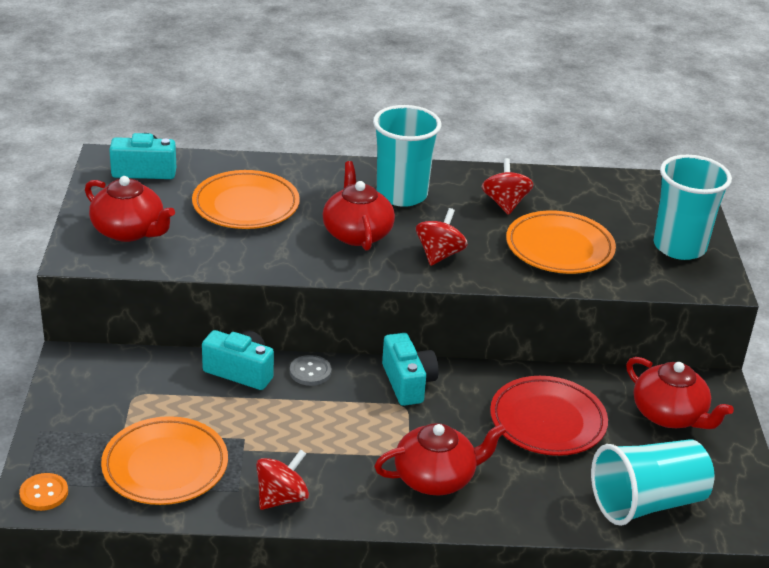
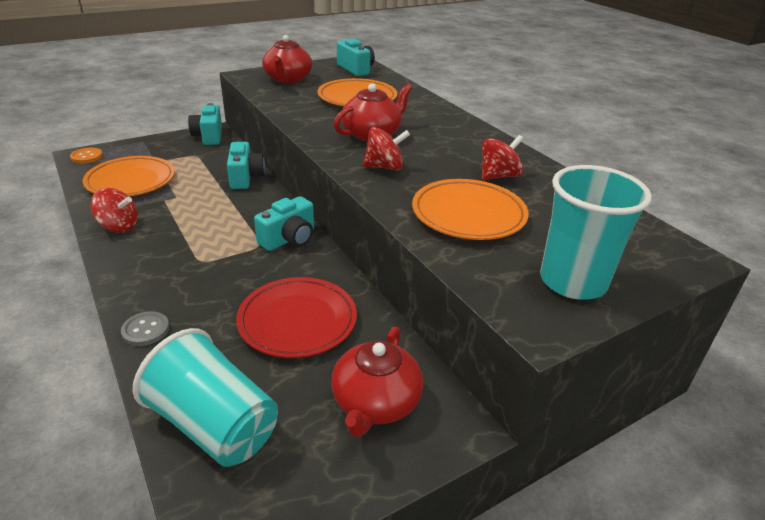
camera: 60 degrees right, 0 degrees up
grey button [290,355,332,386] -> grey button moved to [121,311,170,346]
turquoise cup [373,105,441,207] -> none
red teapot [374,423,506,495] -> none
none -> turquoise camera [188,103,222,145]

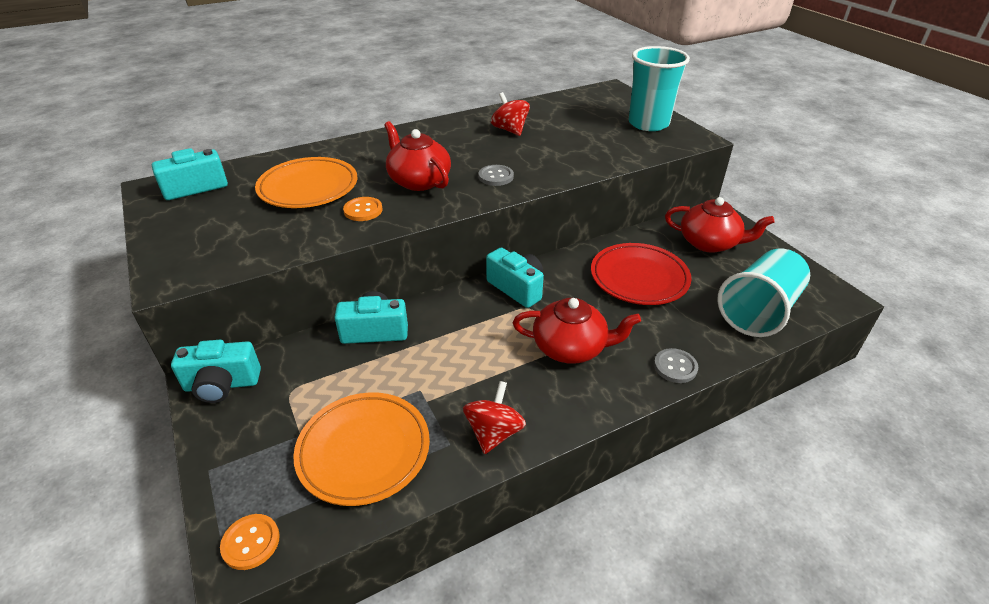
camera: 85 degrees left, 5 degrees up
red teapot [262,35,312,84] -> red teapot moved to [513,298,641,364]
red spinning top [363,127,410,170] -> grey button [478,165,514,186]
orange plate [412,179,529,240] -> none
none -> orange button [343,197,383,221]

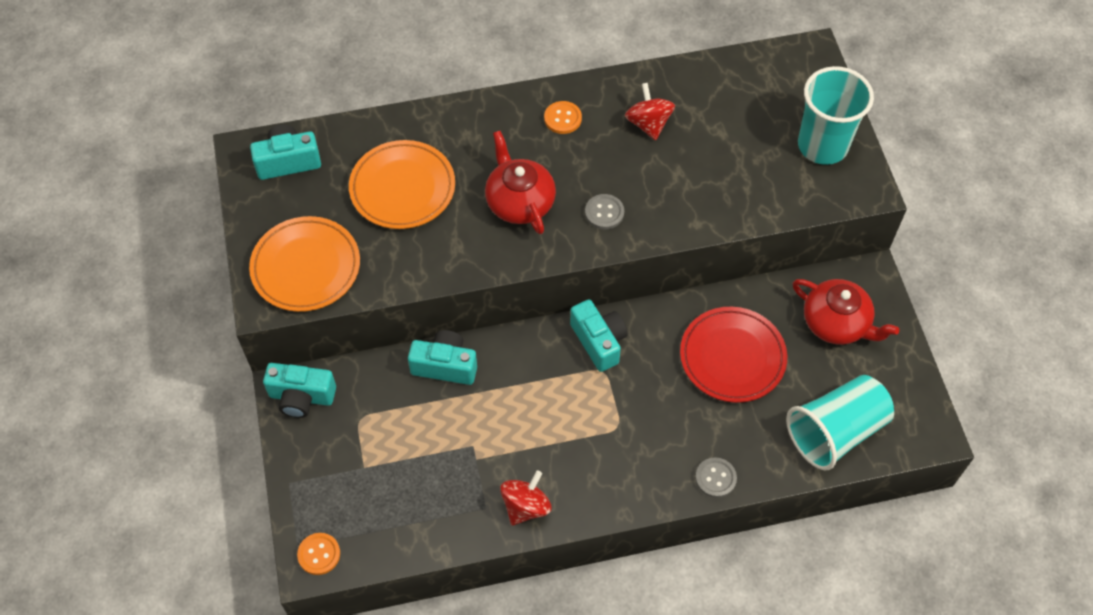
camera: 15 degrees right, 20 degrees up
orange plate [293,392,430,506] -> orange plate moved to [249,216,360,312]
orange button [343,197,383,221] -> orange button moved to [544,101,582,134]
red teapot [513,298,641,364] -> none

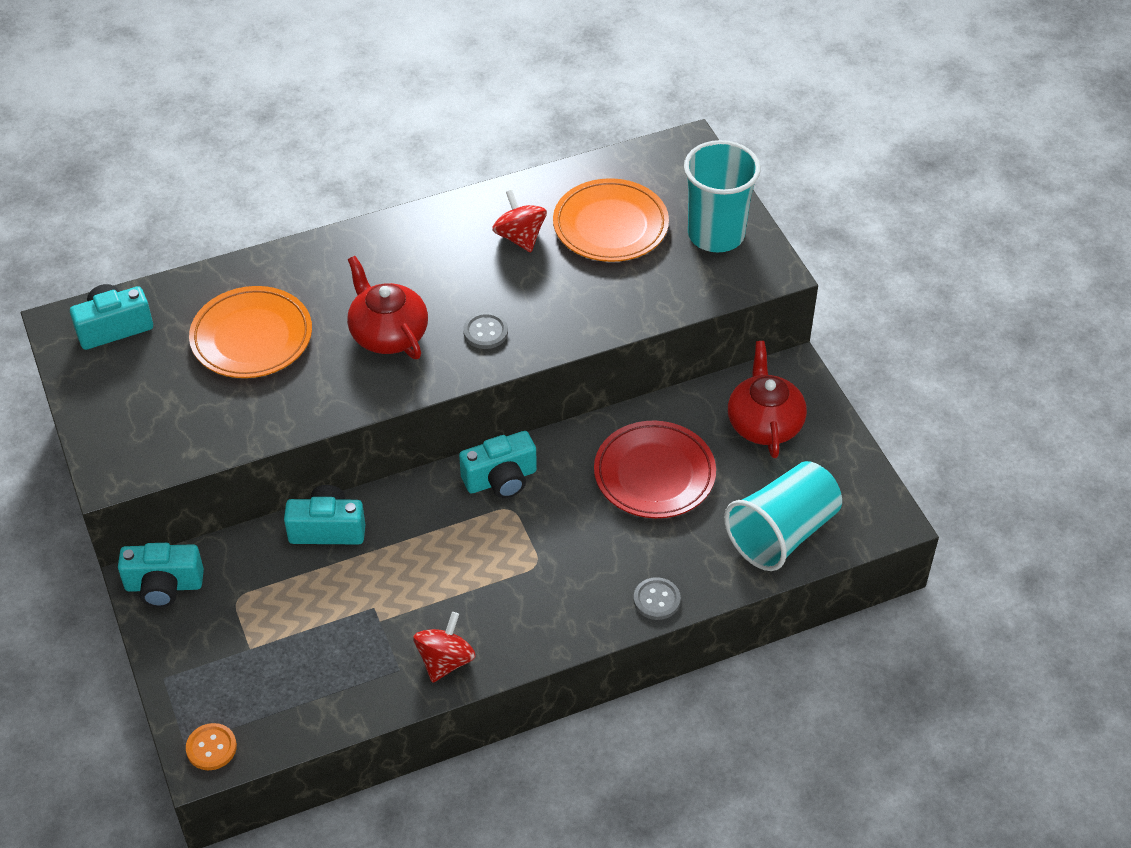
camera: 10 degrees left, 10 degrees down
orange plate [249,216,360,312] -> orange plate moved to [553,178,669,262]
orange button [544,101,582,134] -> none
turquoise camera [570,299,627,372] -> turquoise camera turned 105 degrees clockwise [459,431,537,498]
red teapot [792,279,899,345] -> red teapot turned 120 degrees counterclockwise [728,341,807,458]

